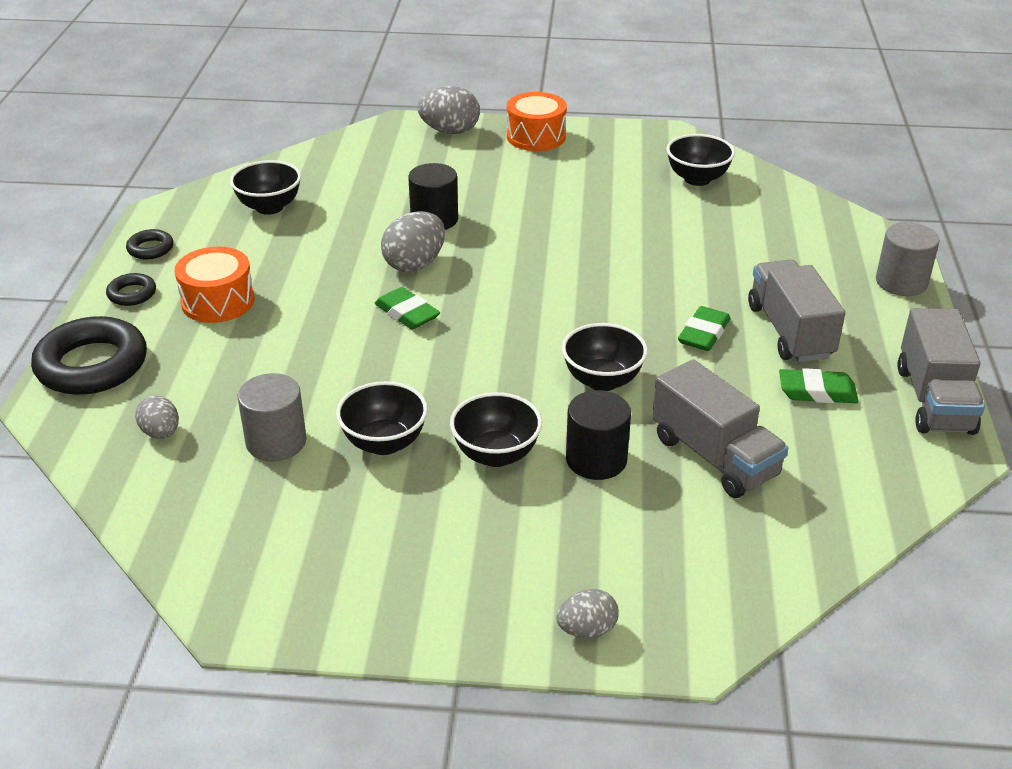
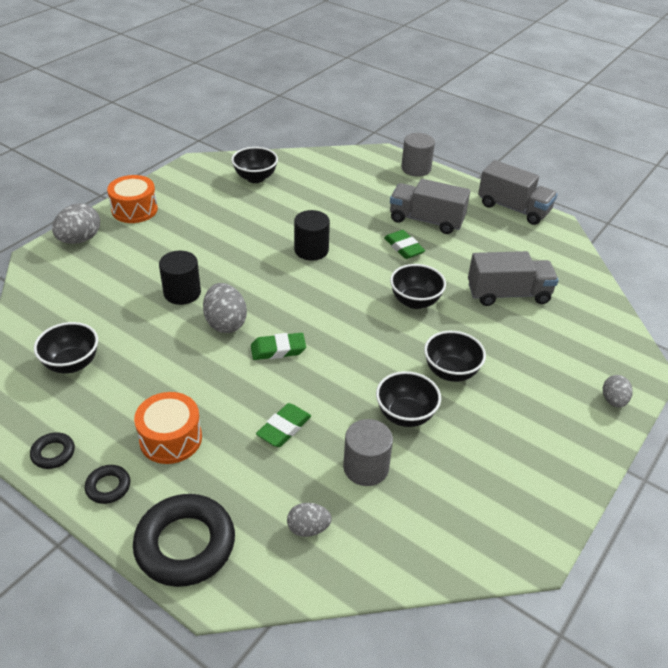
camera: 60 degrees left, 5 degrees up
black cylinder [566,390,631,480] -> black cylinder moved to [294,210,330,261]
green eraser [779,368,859,403] -> green eraser moved to [256,403,311,447]

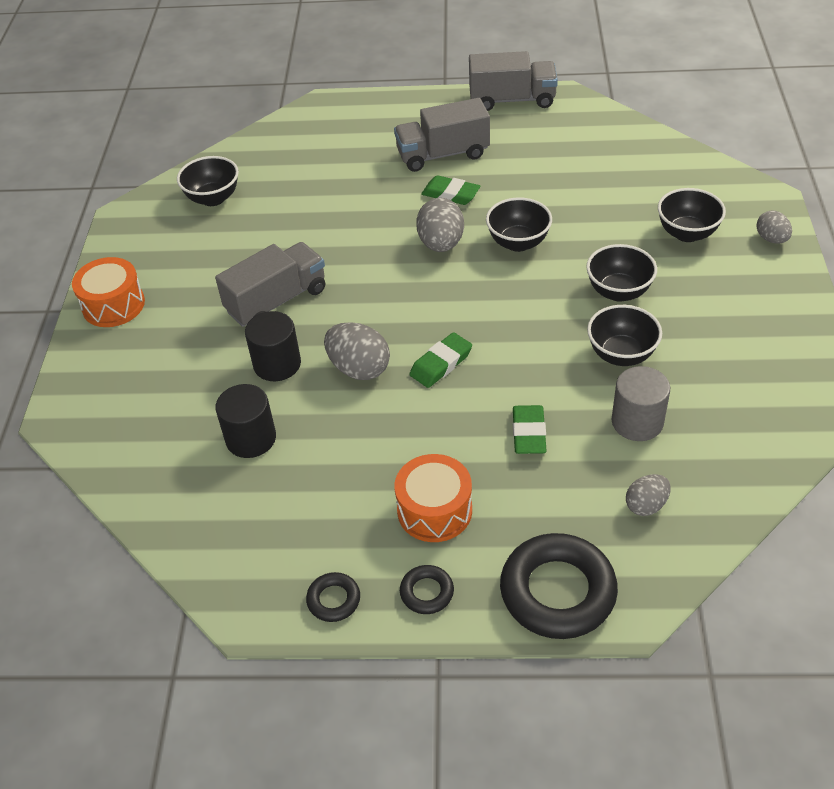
camera: 30 degrees left, 5 degrees up
black bowl [34,322,98,373] -> black bowl moved to [658,188,726,242]
grey egg [52,203,100,244] -> grey egg moved to [416,198,464,252]
black cylinder [294,210,330,261] -> black cylinder moved to [215,384,276,458]
grey cylinder [401,133,435,177] -> none
grey truck [468,251,559,306] -> grey truck moved to [215,242,325,327]

